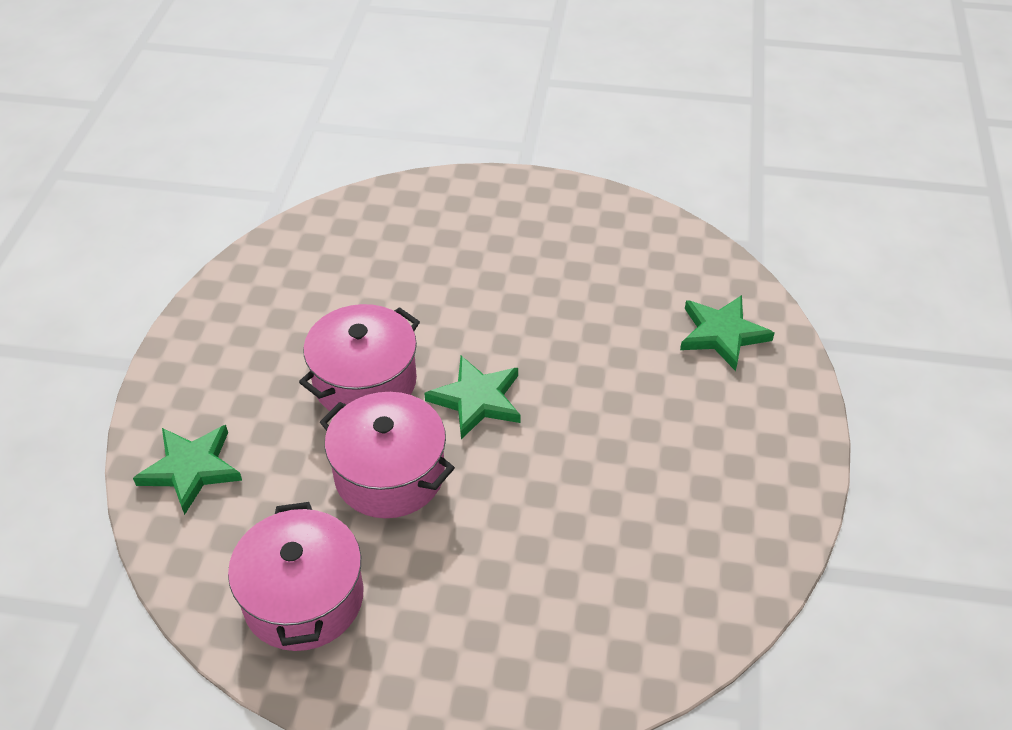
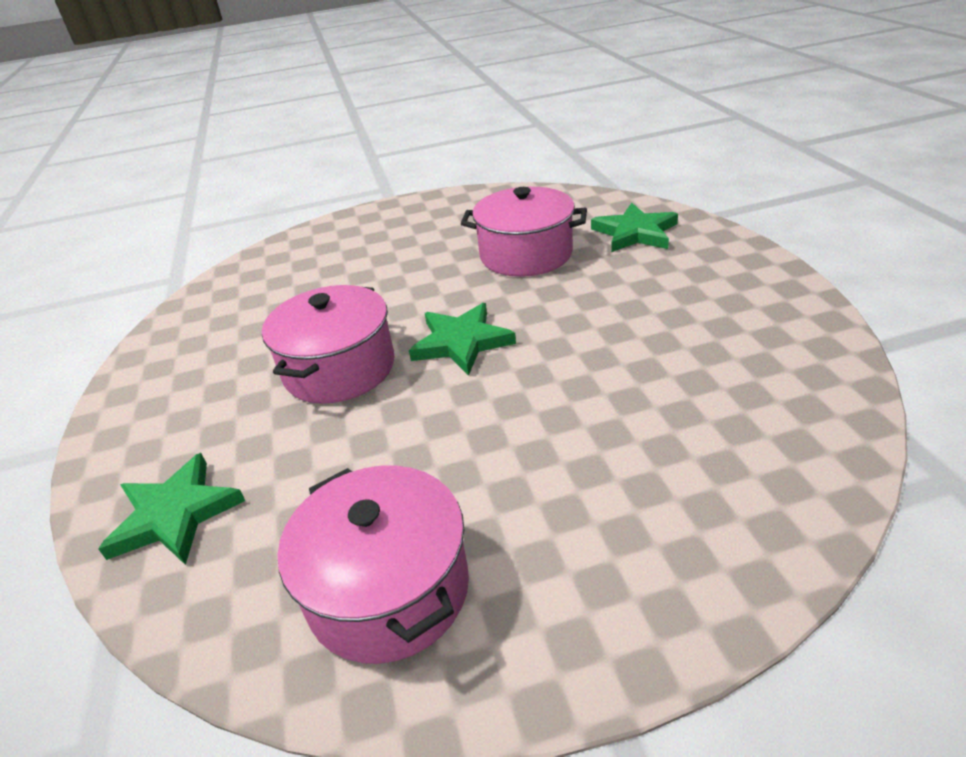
camera: 20 degrees left, 10 degrees down
pink pot [320,392,455,518] -> pink pot moved to [461,187,587,277]

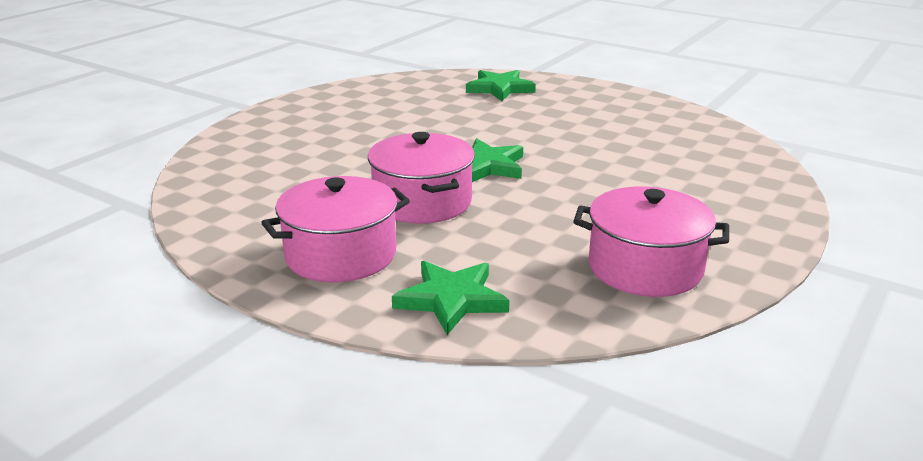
camera: 45 degrees left, 10 degrees down
pink pot [461,187,587,277] -> pink pot moved to [261,176,410,282]

